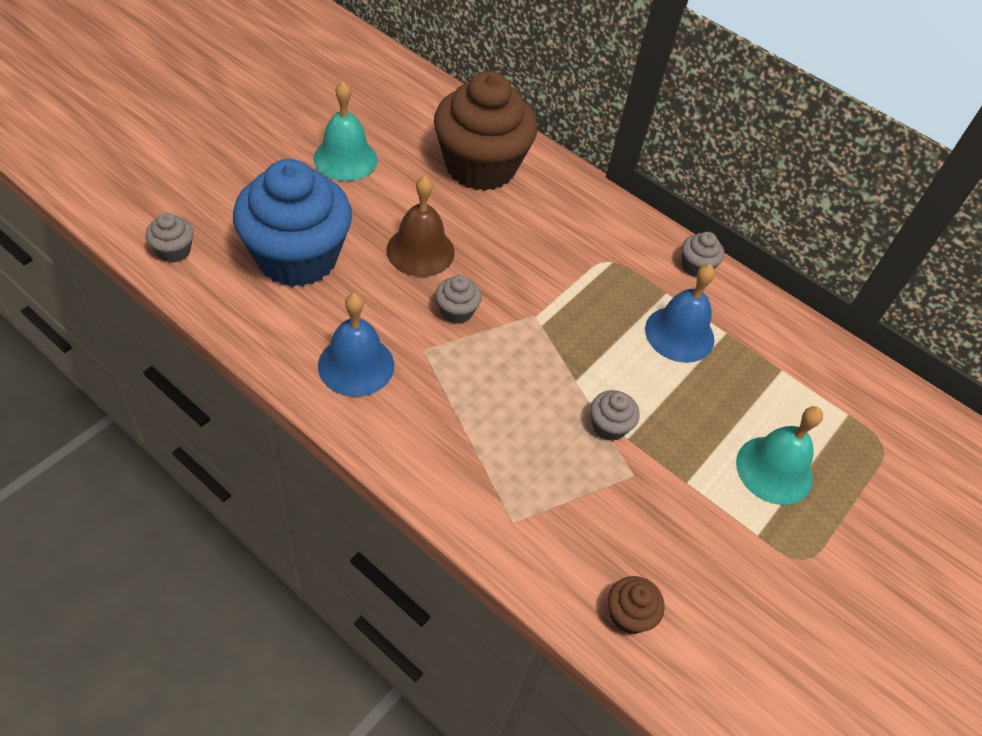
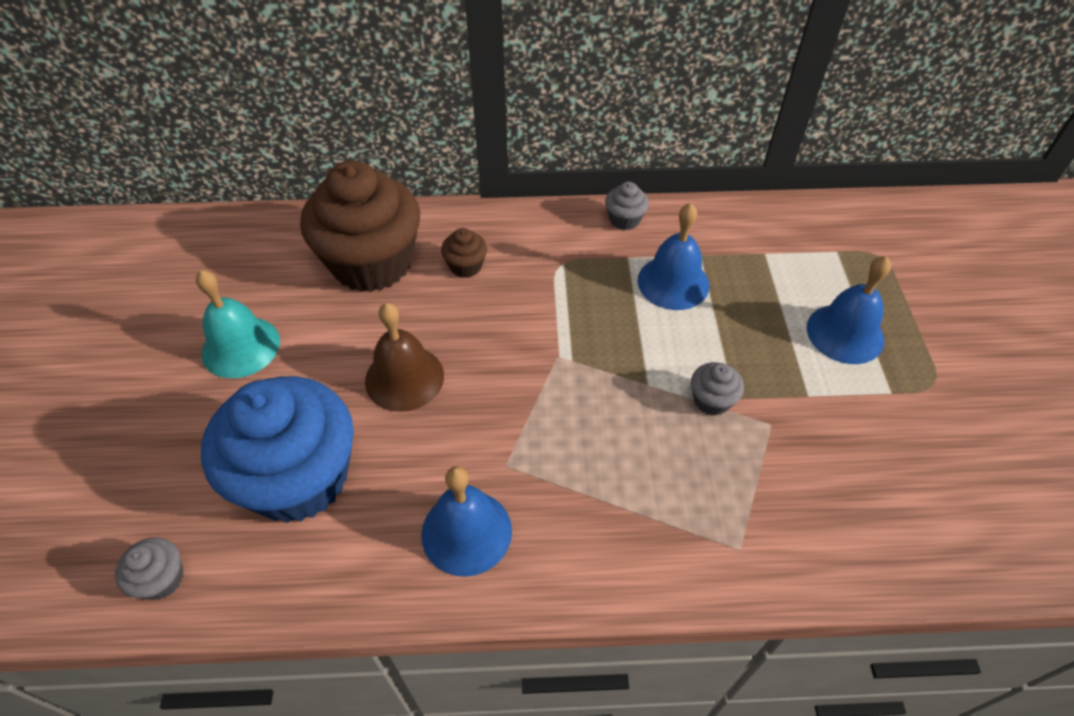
camera: 35 degrees left, 0 degrees up
grey cupcake [435,275,482,324] -> none
brown cupcake [608,576,665,634] -> brown cupcake moved to [441,228,487,278]
turquoise bell [736,406,823,505] -> blue bell [807,256,891,364]

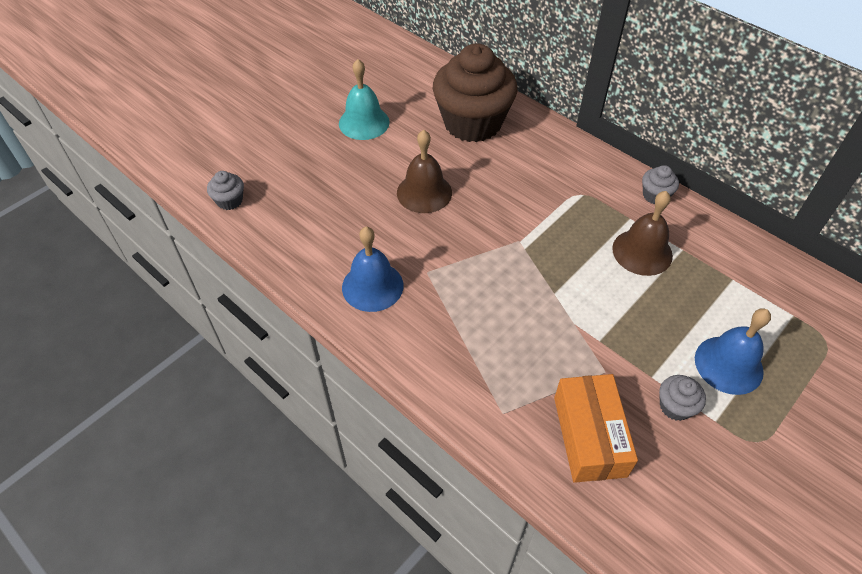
camera: 45 degrees right, 0 degrees up
blue cupcake [201,376,354,523] -> none
brown cupcake [441,228,487,278] -> none
blue bell [637,203,710,310] -> brown bell [612,191,673,276]
grey cupcake [691,362,744,416] -> grey cupcake moved to [659,375,706,421]
none -> orange box [554,374,638,483]

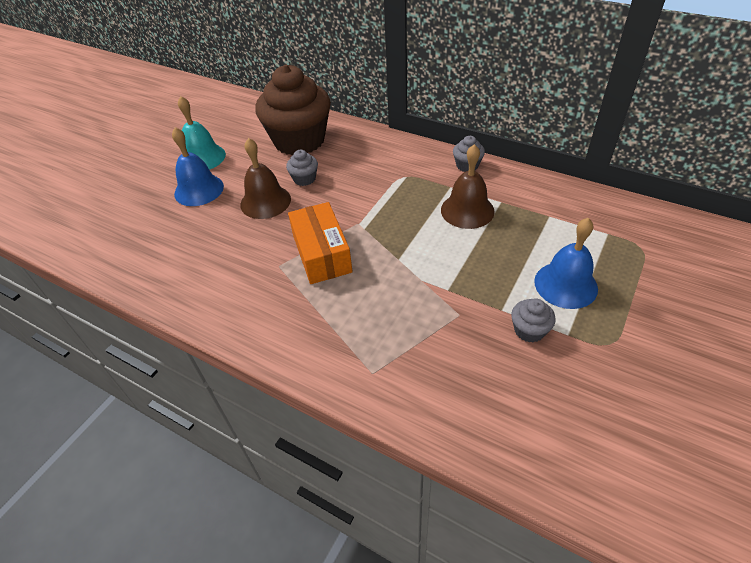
camera: 10 degrees left, 5 degrees down
grey cupcake [207,171,244,210] -> grey cupcake moved to [286,150,318,186]
blue bell [342,227,404,312] -> blue bell moved to [172,127,224,206]
orange box [554,374,638,483] -> orange box moved to [288,202,353,284]

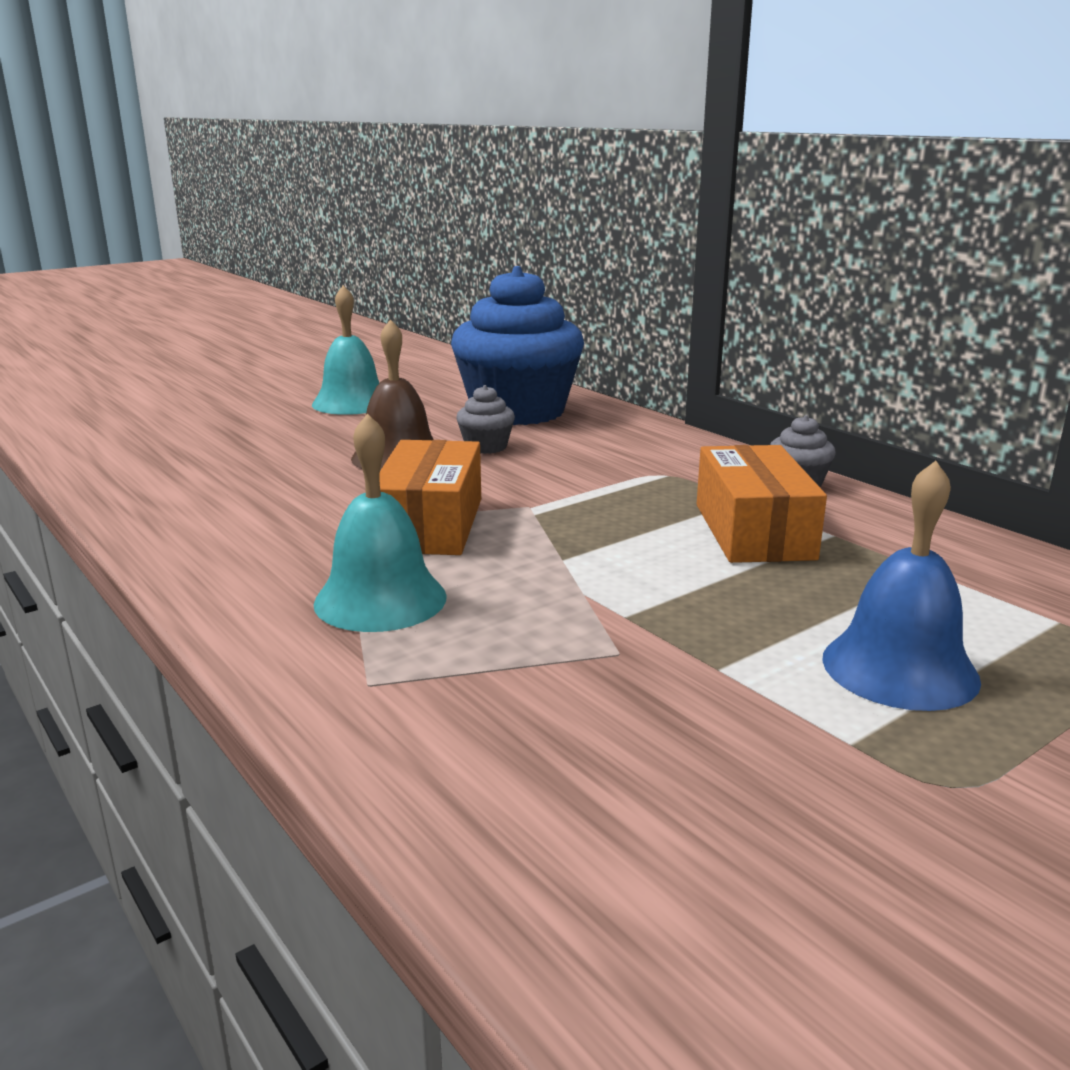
camera: 20 degrees right, 25 degrees down
blue bell [172,127,224,206] -> none
brown cupcake [255,65,331,155] -> blue cupcake [451,266,584,425]
brown bell [441,144,495,229] -> orange box [697,445,827,563]
grey cupcake [511,298,556,342] -> none
none -> turquoise bell [313,413,447,632]

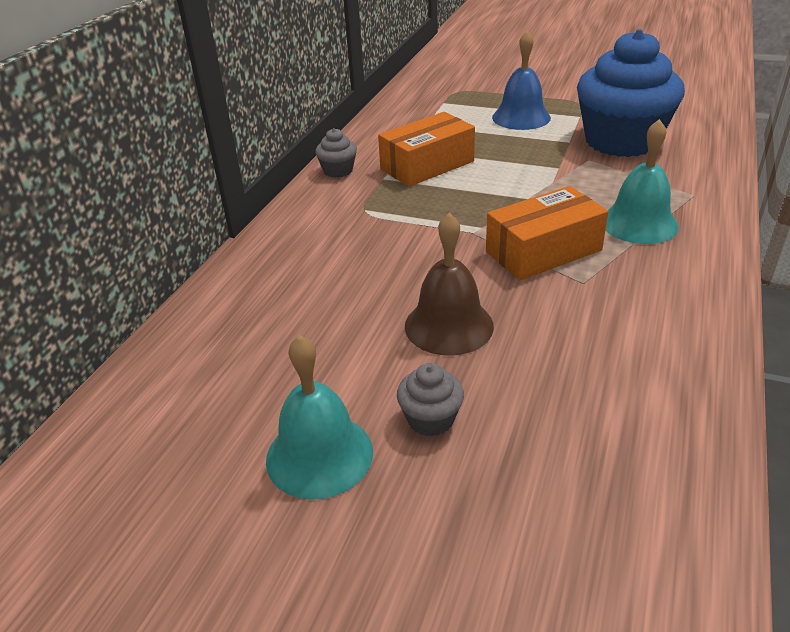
camera: 120 degrees left, 15 degrees up
blue cupcake [451,266,584,425] -> blue cupcake moved to [577,29,685,157]
grey cupcake [456,385,515,454] -> grey cupcake moved to [397,363,464,436]

